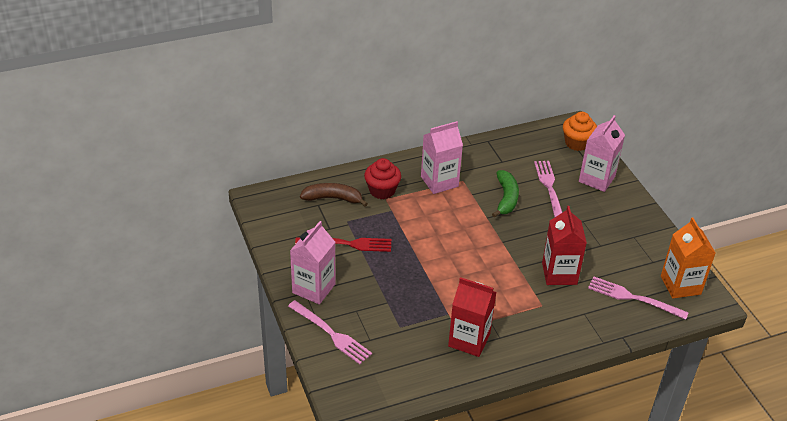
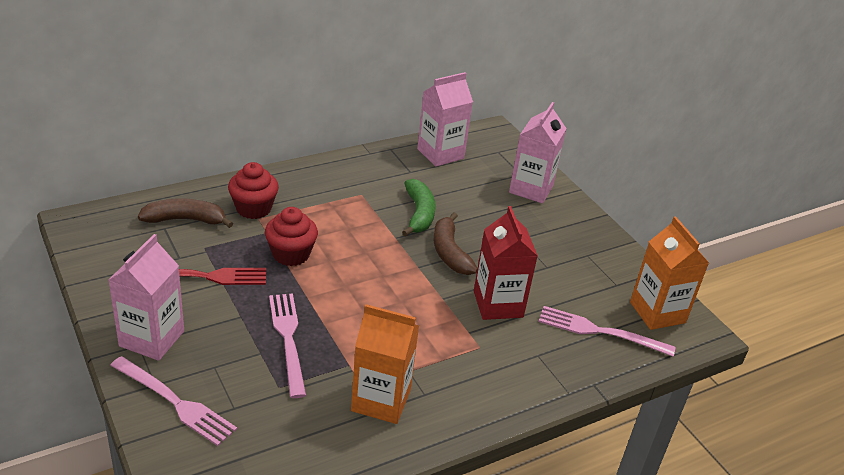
camera: 10 degrees left, 5 degrees down
pink carton [421,121,463,194] -> pink carton moved to [417,72,473,167]
red carton [448,277,496,357] -> orange carton [351,304,419,424]
pink fork [534,161,562,217] -> pink fork moved to [269,293,306,398]
orange cupcake [563,112,597,151] -> none
none -> red cupcake [265,207,318,266]
none -> brown banana [434,212,478,275]

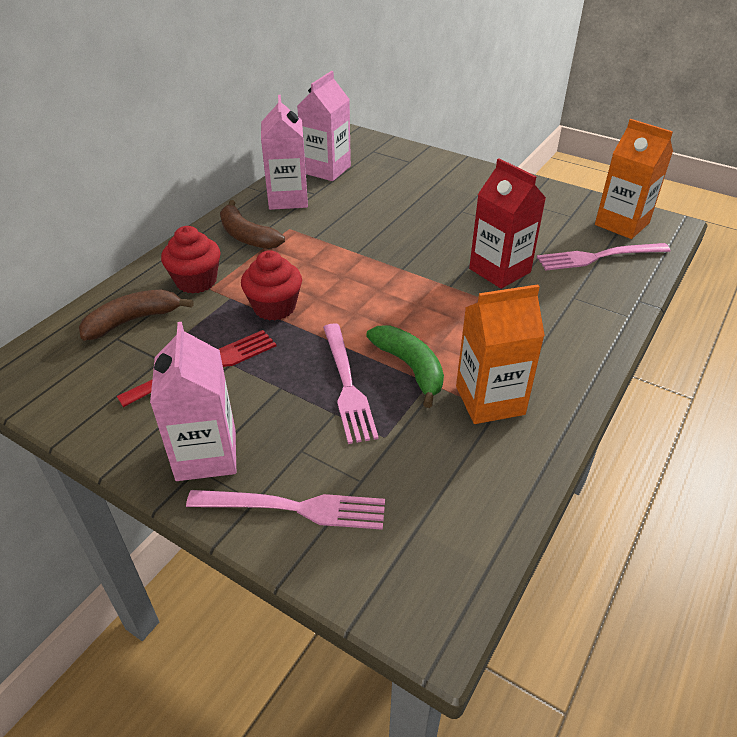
camera: 25 degrees left, 5 degrees up
pink fork [269,293,306,398] -> pink fork turned 150 degrees counterclockwise [323,323,379,444]
green banana [402,179,435,236] -> green banana moved to [366,325,444,408]
brown banana [434,212,478,275] -> brown banana moved to [220,200,285,249]
pink carton [509,102,567,204] -> pink carton moved to [261,95,308,210]

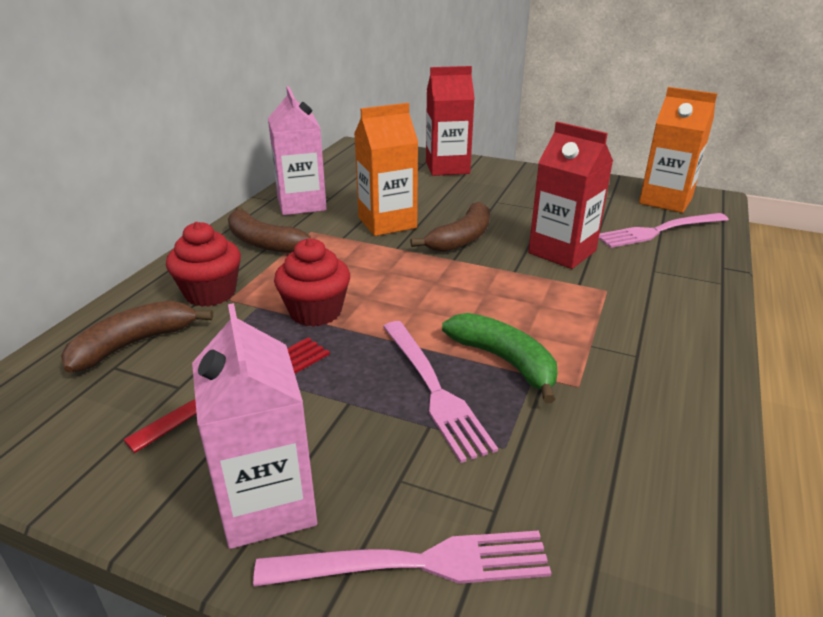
camera: 10 degrees left, 10 degrees down
pink carton [297,71,351,181] -> none
orange carton [456,284,545,424] -> orange carton moved to [354,103,418,236]
none -> brown banana [410,202,490,252]
none -> red carton [426,66,475,176]

